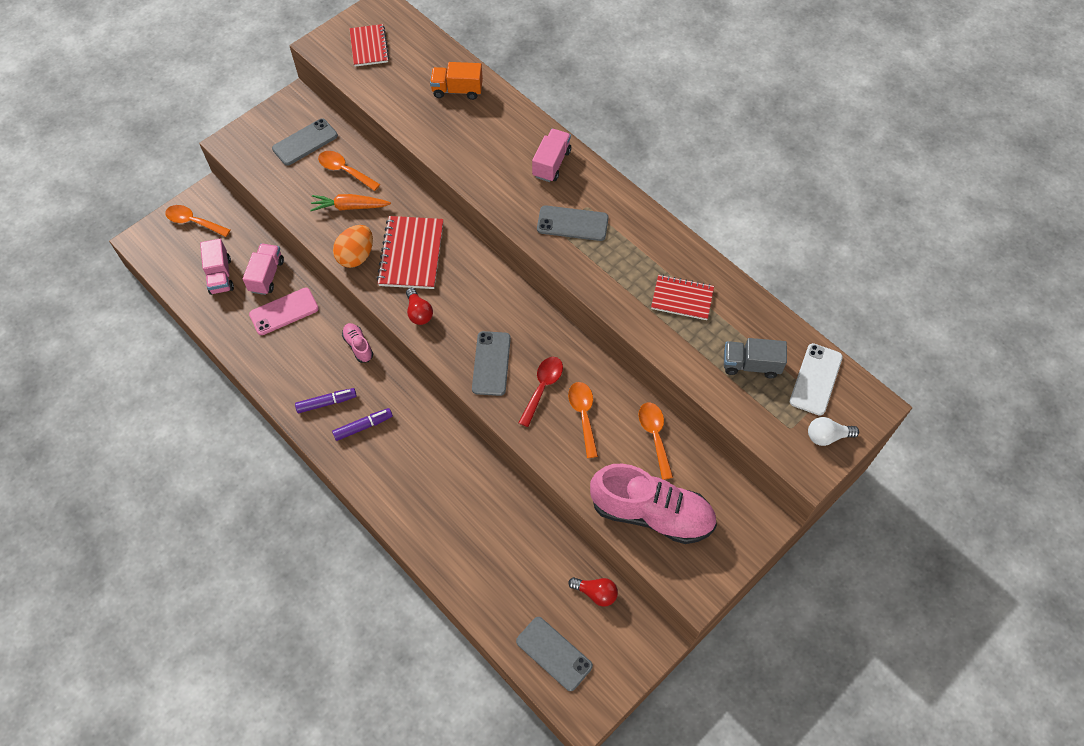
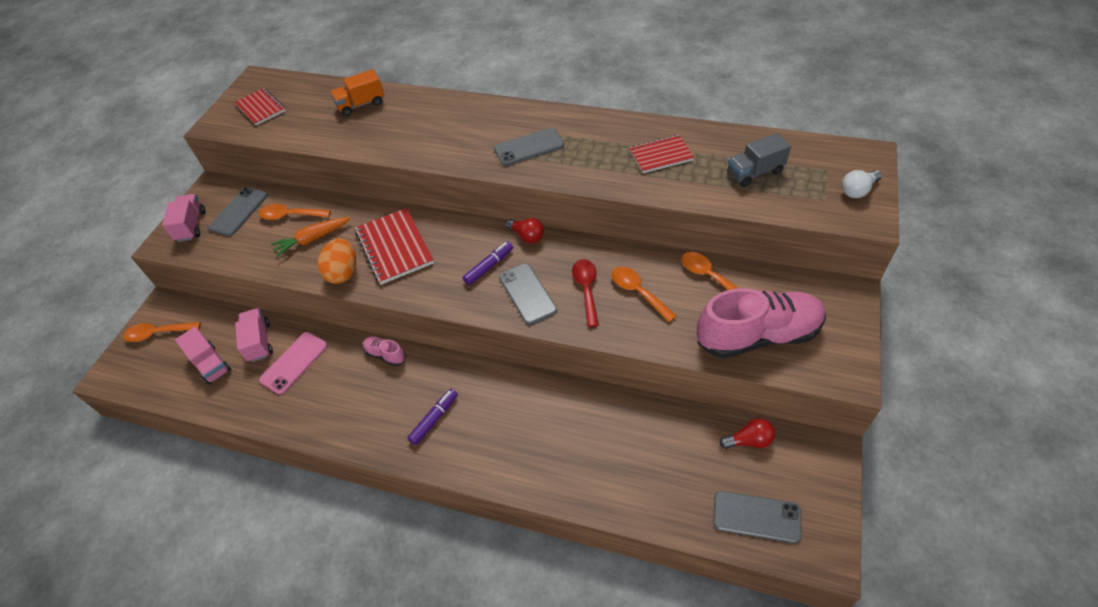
camera: 25 degrees left, 10 degrees down
purple marker [295,388,357,413] -> purple marker moved to [463,242,513,285]
red light bulb [406,288,433,325] -> red light bulb moved to [505,218,544,243]
pink truck [532,129,571,182] -> pink truck moved to [162,194,205,242]
white phone [790,343,843,416] -> none

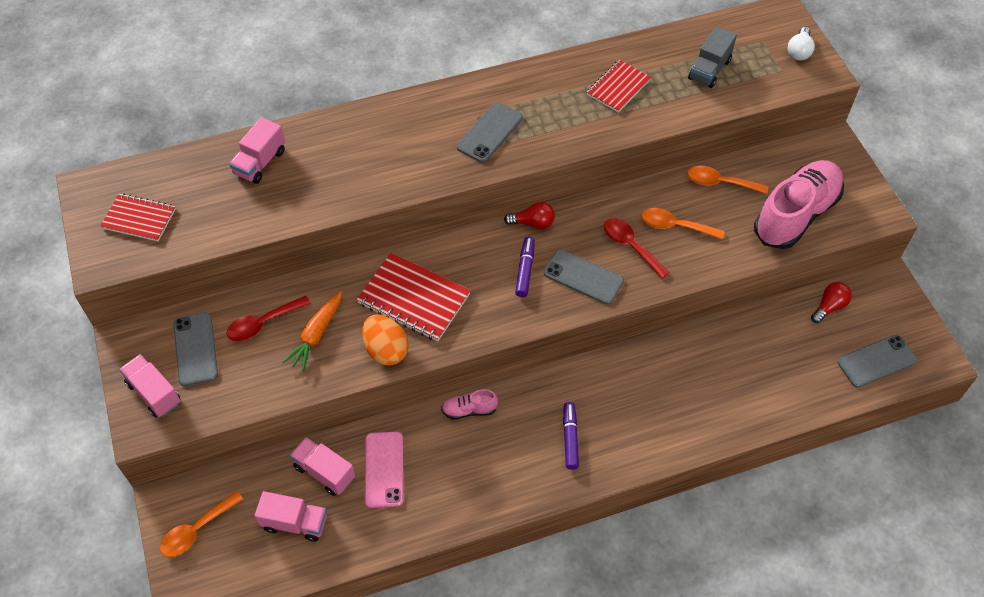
camera: 40 degrees left, 5 degrees up
orange spoon [259,204,331,220] -> red spoon [227,295,311,341]
orange truck [330,69,384,116] -> pink truck [229,117,285,184]

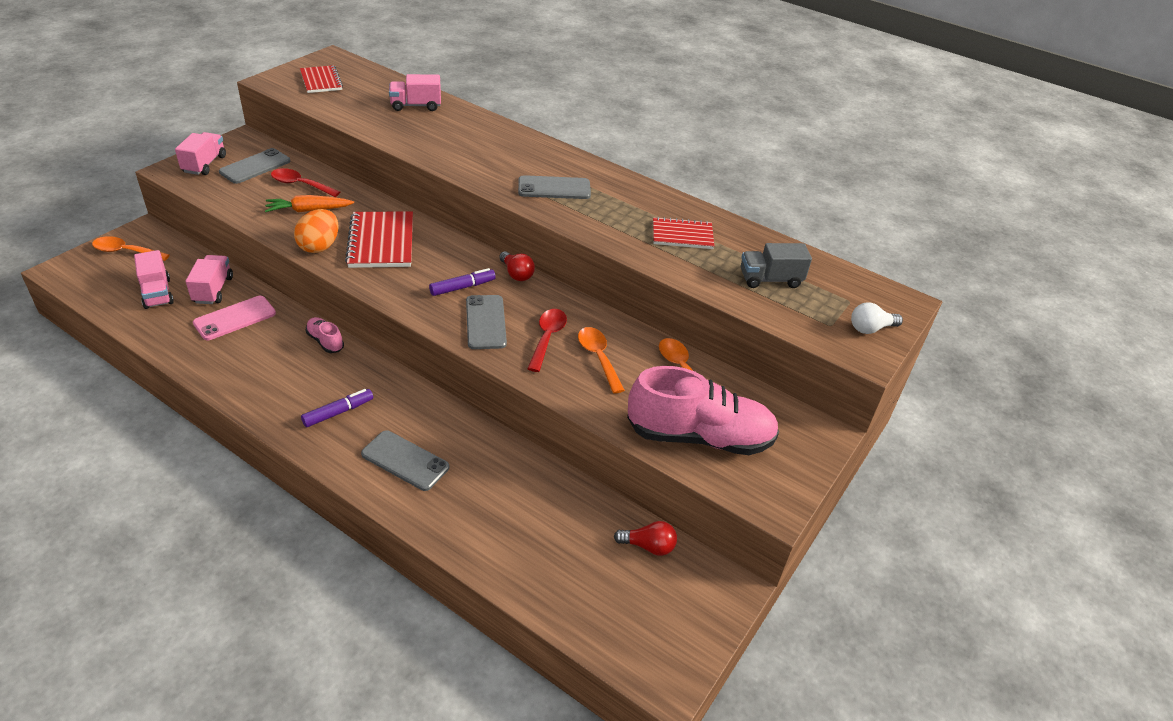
camera: 50 degrees right, 15 degrees down
grey phone [837,334,917,388] -> grey phone moved to [361,430,449,491]

